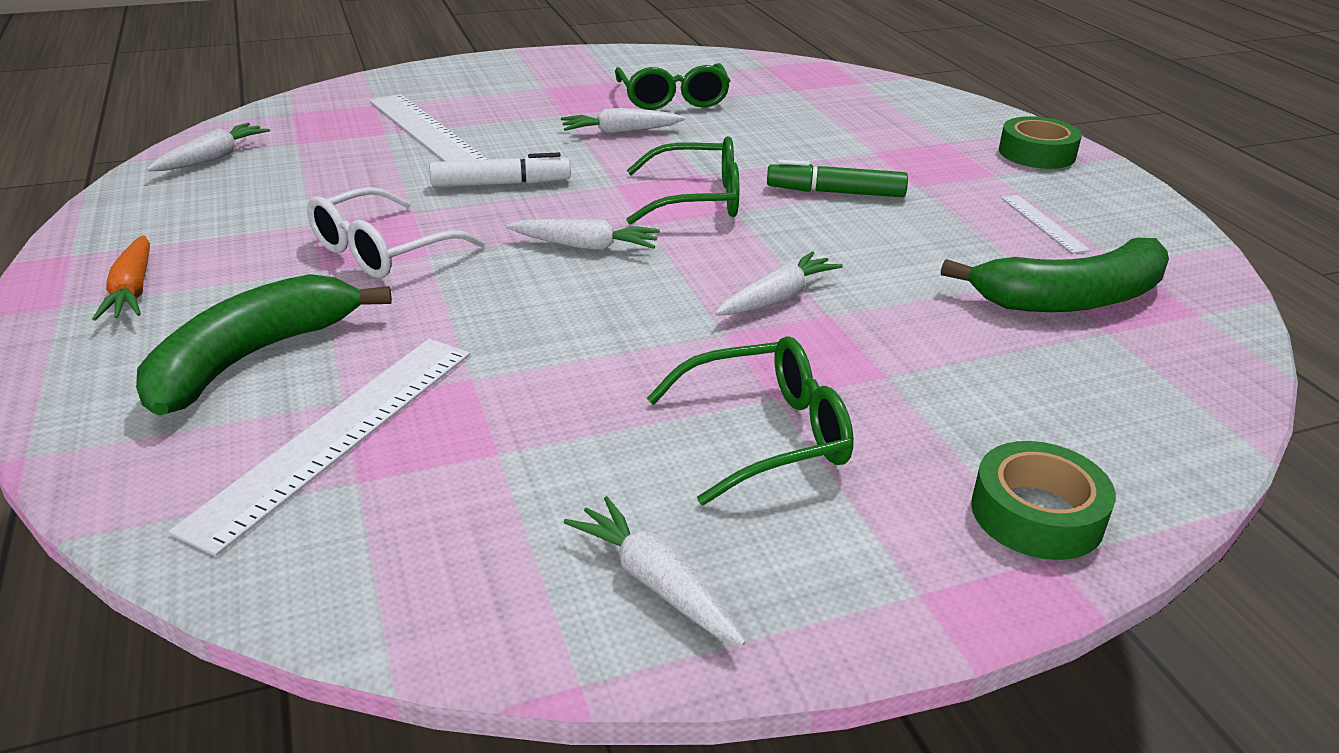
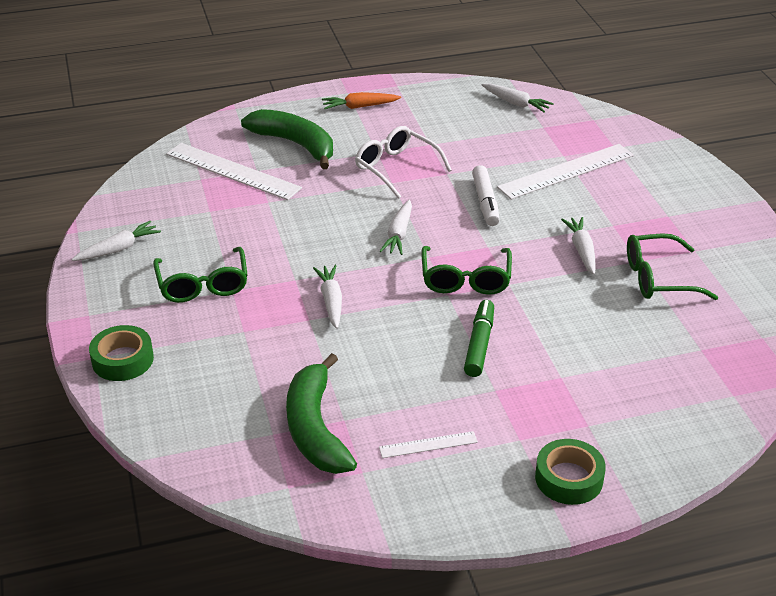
camera: 95 degrees right, 5 degrees up
white carrot [715,251,843,316] -> white carrot turned 150 degrees counterclockwise [313,265,342,329]

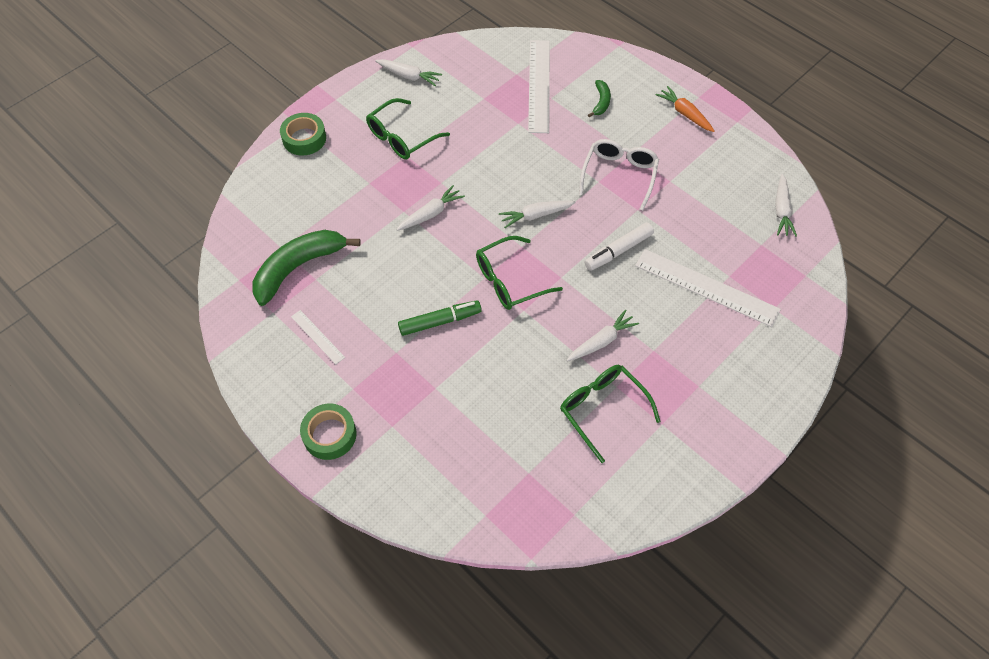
camera: 60 degrees right, 20 degrees up
green banana [241,109,333,169] -> green banana [588,80,611,117], size x0.47

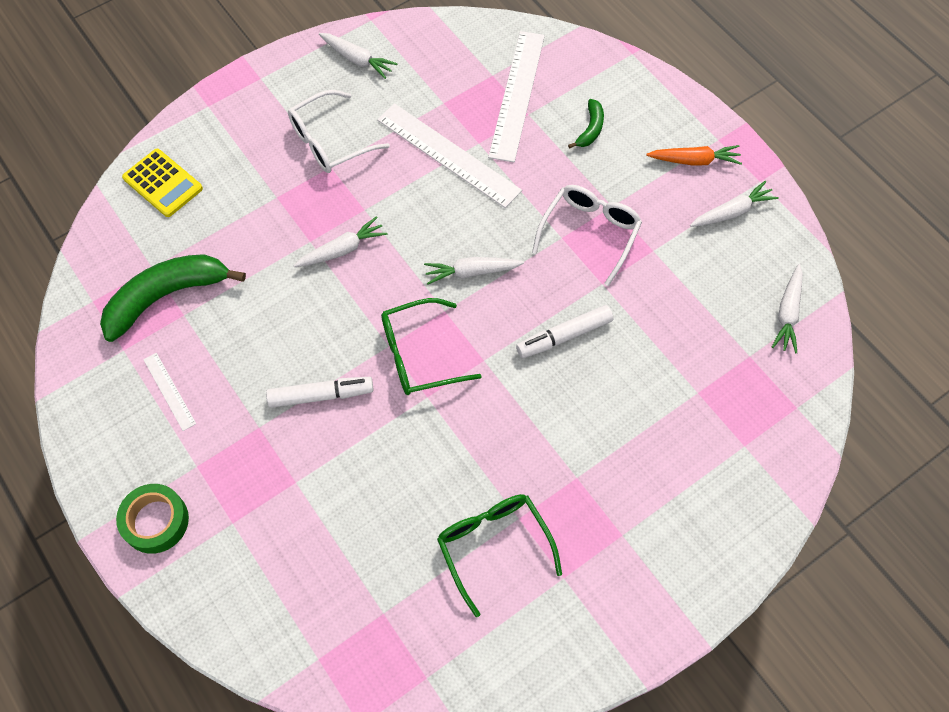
camera: 10 degrees right, 5 degrees up
green tape [280,113,326,156] -> none
green glasses [366,98,450,160] -> white glasses [288,90,390,173]
green marker [398,300,482,336] -> white marker [266,377,374,408]
white carrot [567,310,639,362] -> white carrot moved to [690,181,779,227]
white ruler [635,249,781,327] -> white ruler moved to [377,103,522,208]
orange carrot [656,86,715,132] -> orange carrot turned 120 degrees clockwise [646,145,742,166]
none -> yellow calculator [122,149,203,217]

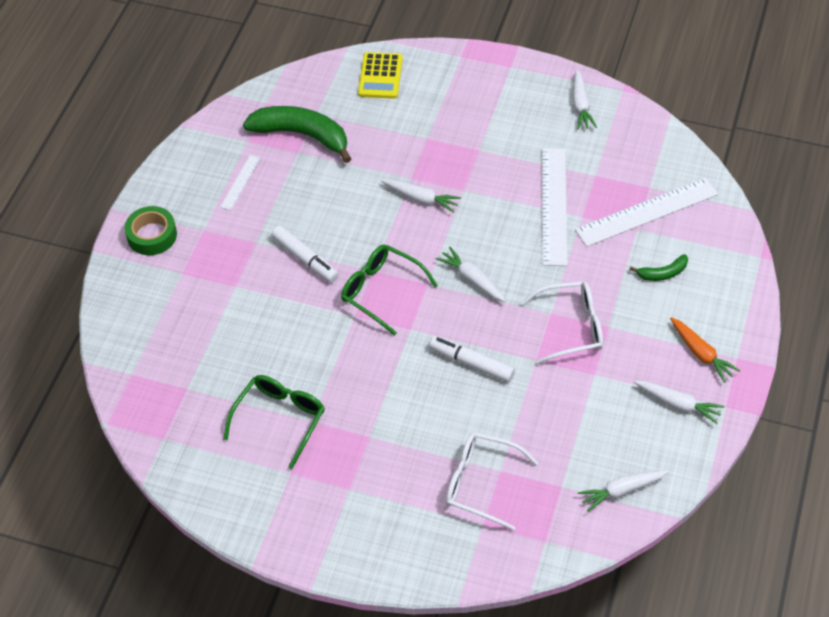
camera: 55 degrees right, 10 degrees down
white glasses [288,90,390,173] -> white glasses moved to [446,432,538,531]

